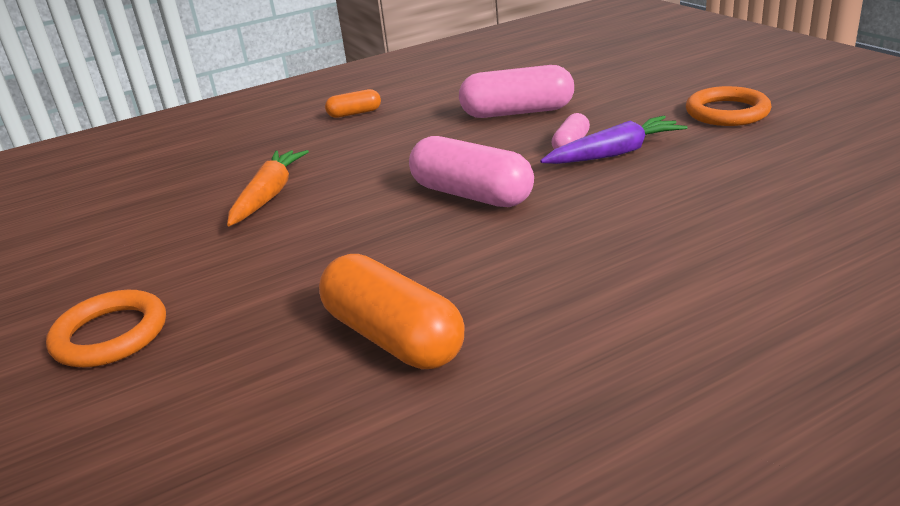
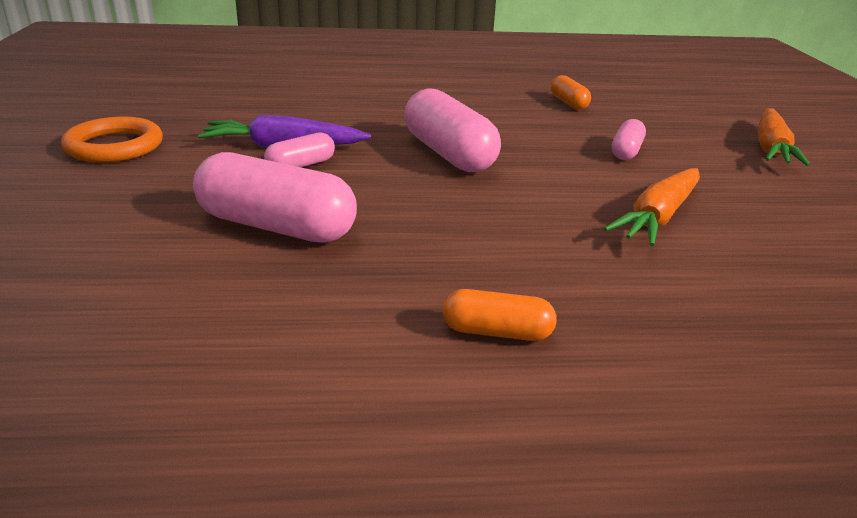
camera: 160 degrees left, 0 degrees up
orange ring [46,290,166,368] -> orange carrot [758,108,810,166]
orange capsule [319,254,465,369] -> orange capsule [551,75,591,110], size x0.52
none -> pink capsule [612,119,646,160]

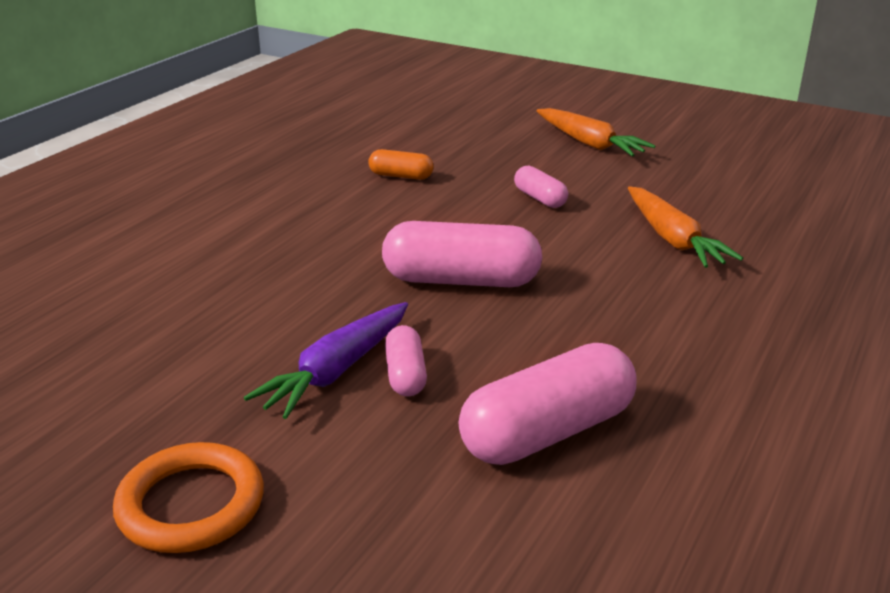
camera: 55 degrees left, 0 degrees up
orange capsule [443,289,557,341] -> none

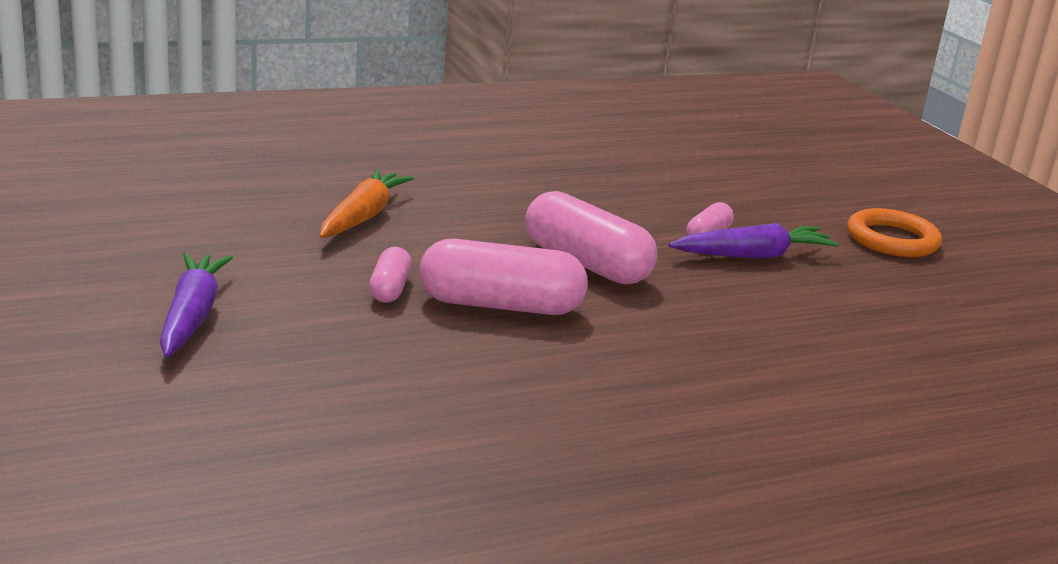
camera: 145 degrees left, 5 degrees down
orange capsule [368,149,434,180] -> none
pink capsule [458,343,636,465] -> pink capsule moved to [419,239,588,315]
orange carrot [537,108,655,157] -> purple carrot [160,253,233,357]

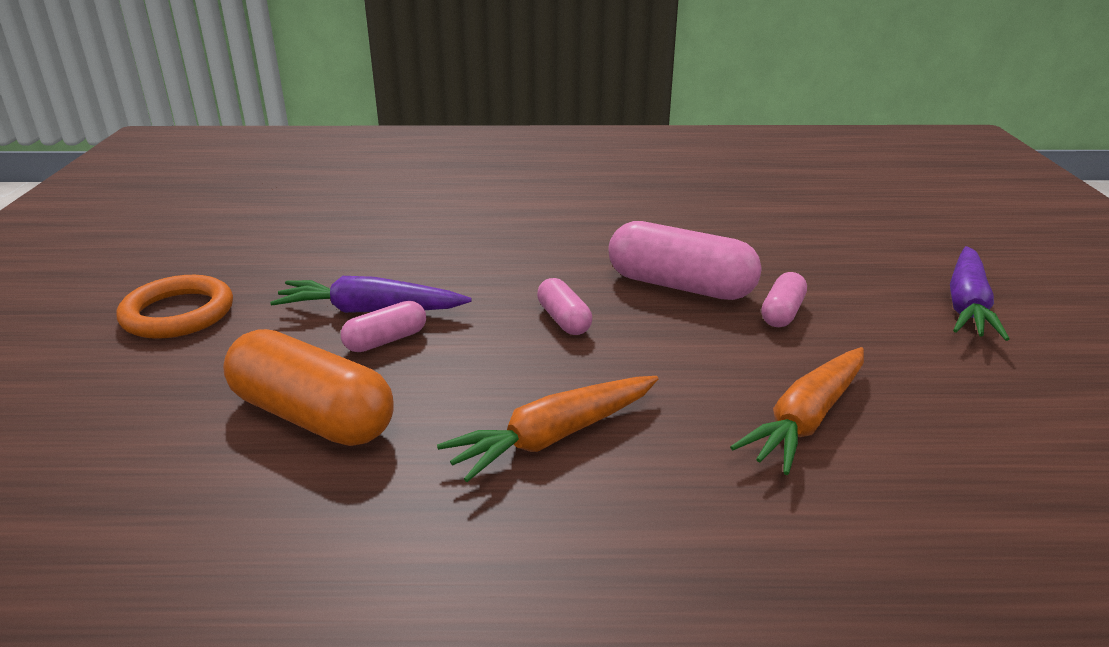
camera: 155 degrees left, 5 degrees up
pink capsule [525,191,658,285] -> pink capsule [537,278,592,335], size x0.52
none -> orange capsule [223,329,394,446]
none -> orange carrot [437,376,658,482]

